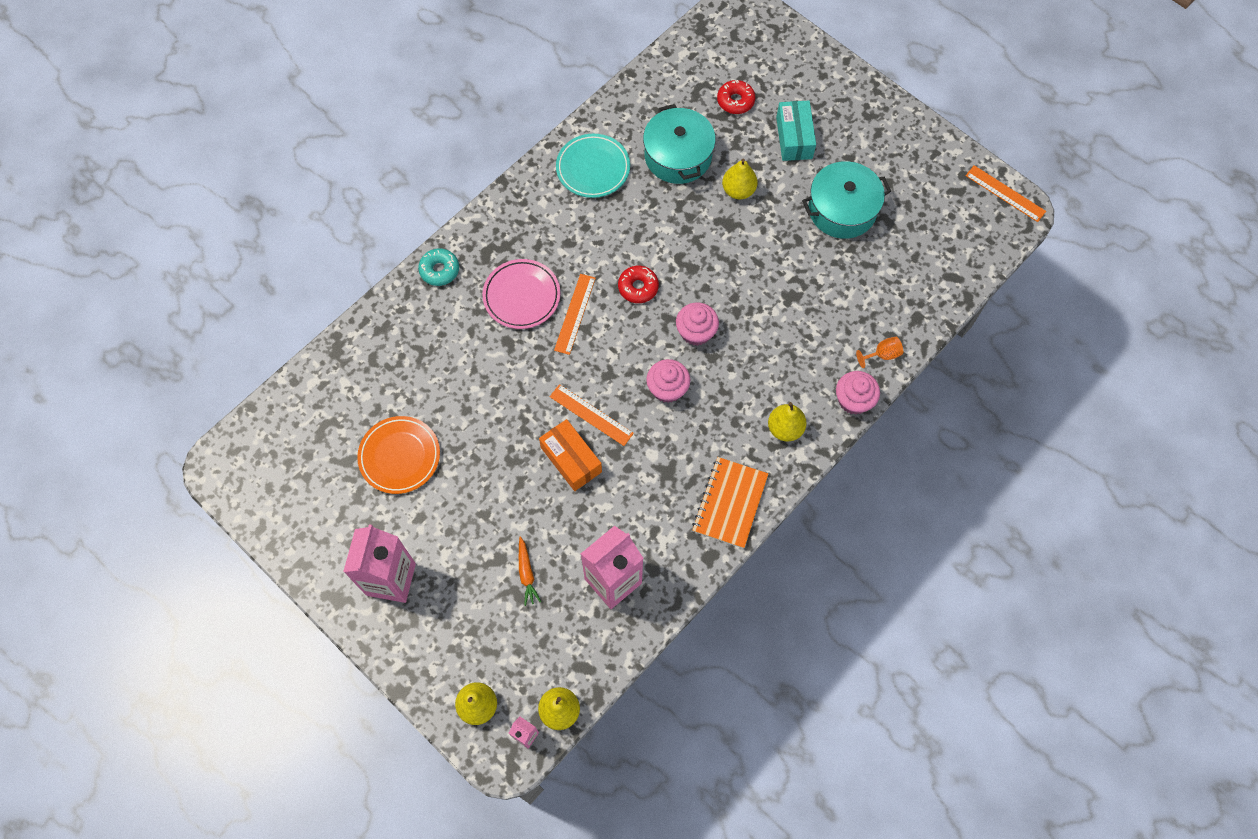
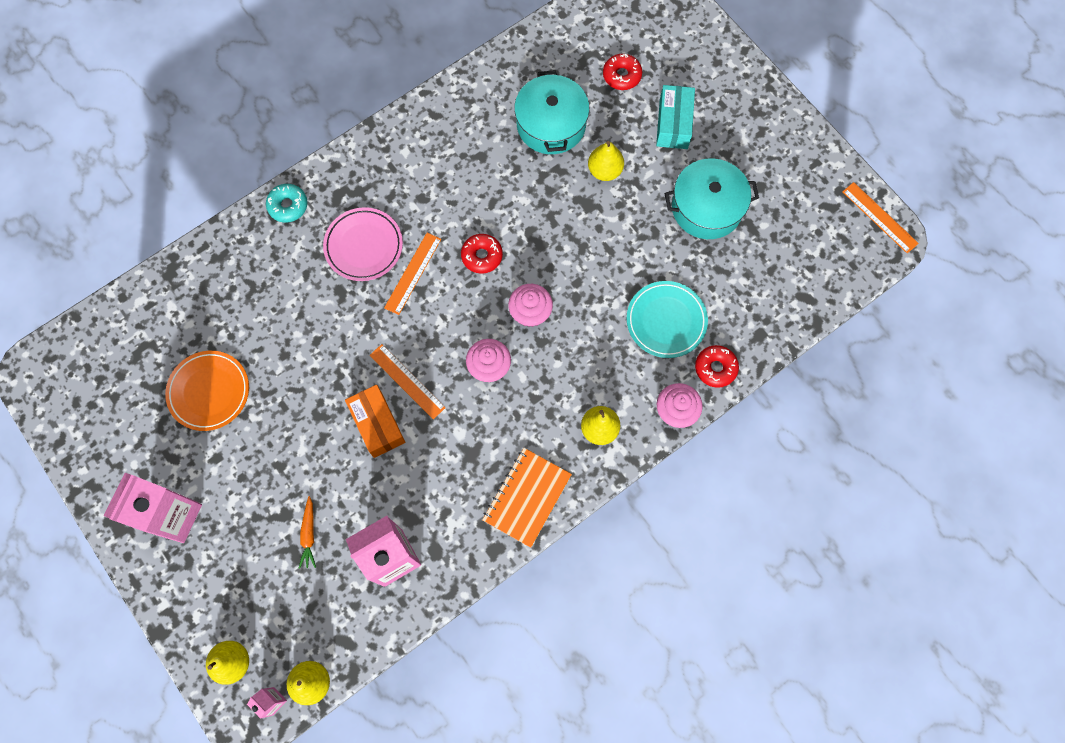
camera: 10 degrees right, 5 degrees up
turquoise plate [556,134,630,198] -> turquoise plate moved to [627,281,708,358]
orange goblet [856,337,903,368] -> red donut [695,345,739,388]

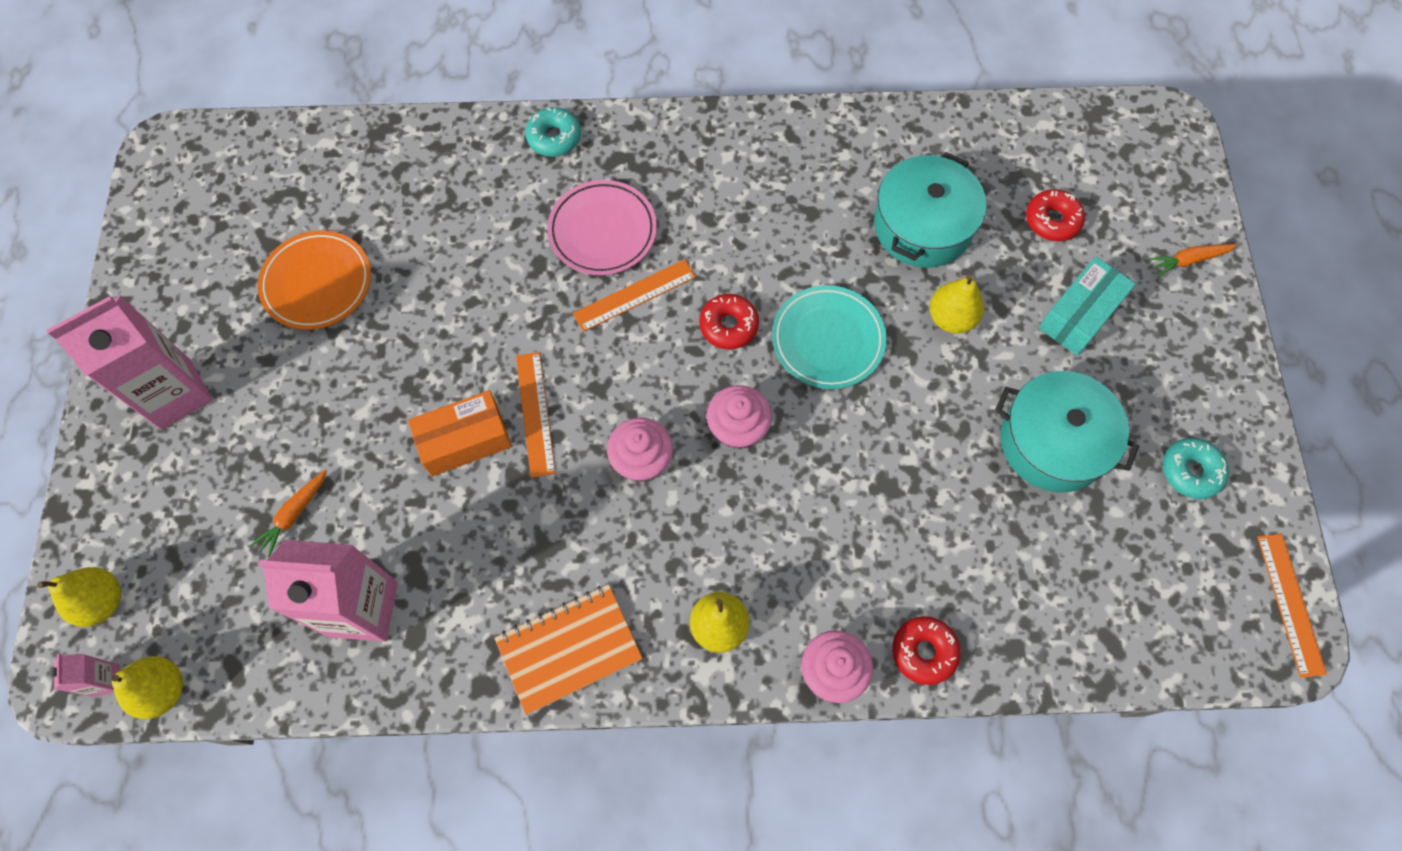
camera: 35 degrees right, 5 degrees down
orange box [345,385,405,458] -> orange box turned 60 degrees clockwise [408,390,512,476]
turquoise plate [627,281,708,358] -> turquoise plate moved to [772,285,886,389]
none -> orange carrot [1149,244,1238,277]
none -> turquoise donut [1163,438,1229,499]

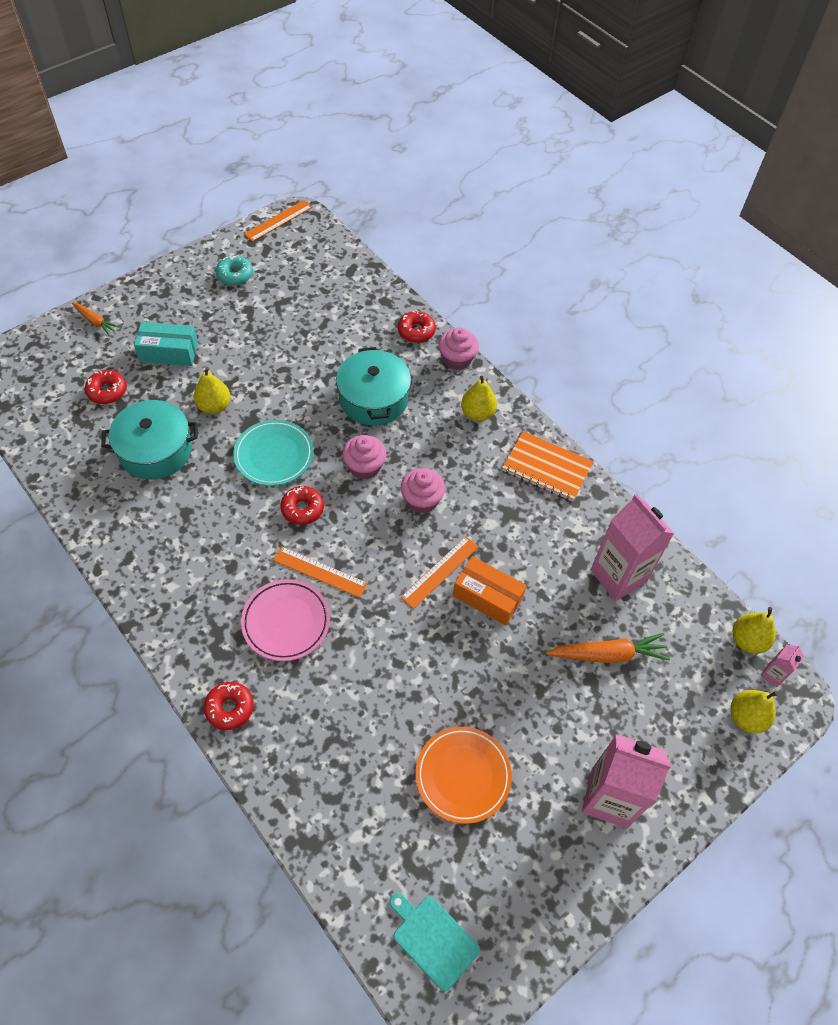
camera: 130 degrees left, 10 degrees down
orange carrot [251,469,327,557] -> orange carrot [546,633,670,663], size x1.65
turquoise donut [525,107,581,157] -> red donut [204,682,254,730]
turquoise pot [995,371,1139,492] -> turquoise pot moved to [336,347,411,425]
none -> turquoise cutting board [390,893,480,991]

